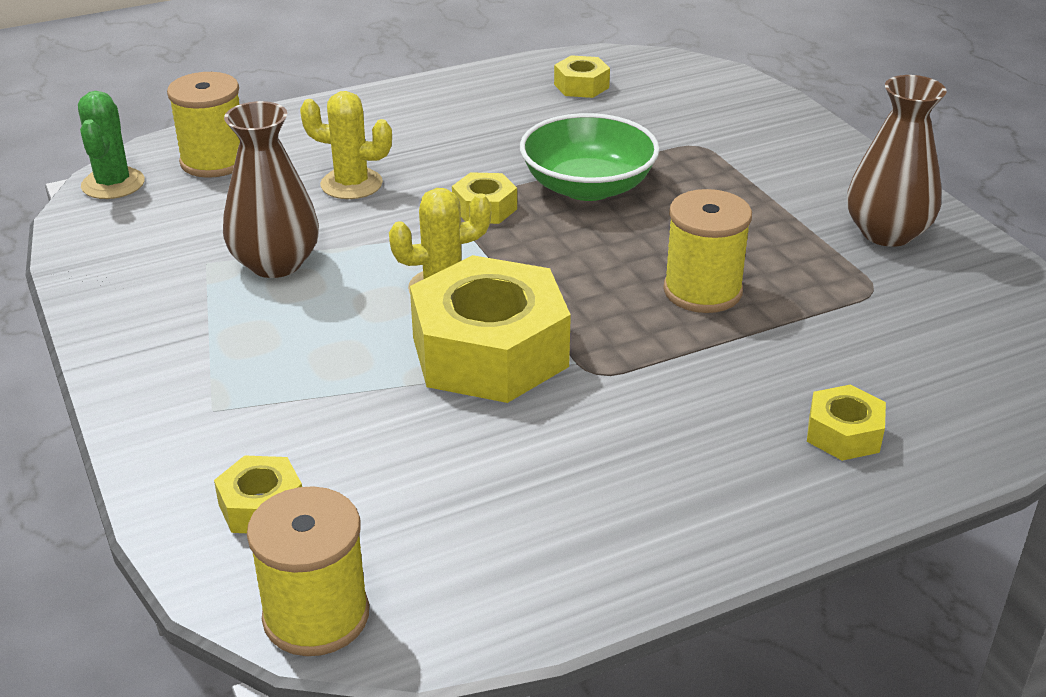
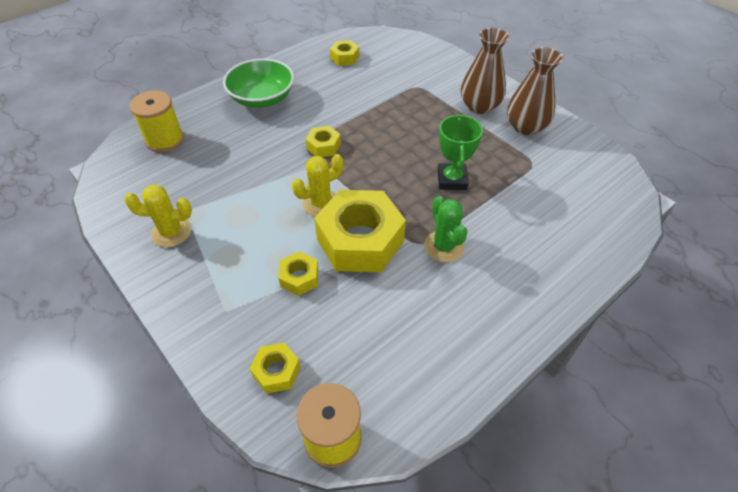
camera: 15 degrees left, 15 degrees up
green cactus [78,91,145,199] -> green cactus moved to [424,196,468,262]
brown vase [223,101,319,278] -> brown vase moved to [461,28,509,114]
yellow cactus [300,91,392,199] -> yellow cactus moved to [124,184,192,247]
green bowl [520,113,660,201] -> green bowl moved to [223,58,294,108]
yellow spool [663,189,752,313] -> green trophy [438,114,483,190]
yellow nut [807,385,886,461] -> yellow nut moved to [278,251,318,296]

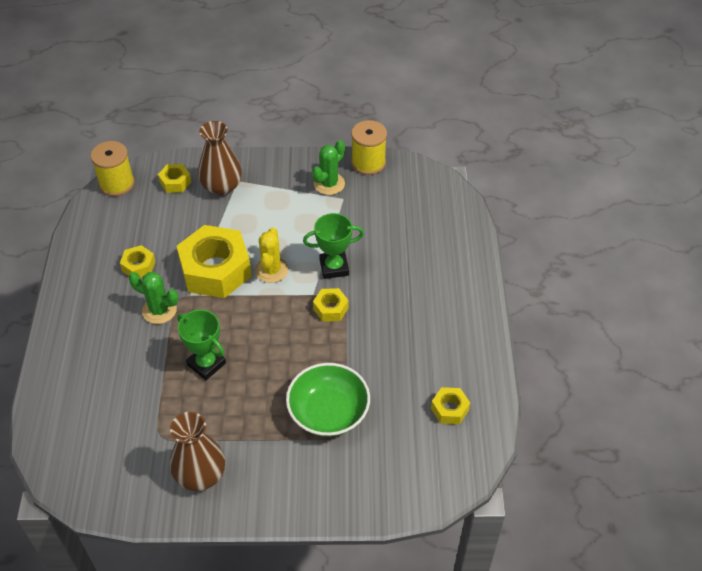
camera: 130 degrees right, 0 degrees up
yellow cactus [124,184,192,247] -> green cactus [312,140,345,195]
yellow spool [130,90,184,152] -> yellow spool moved to [351,120,387,175]
green bowl [223,58,294,108] -> green bowl moved to [286,363,370,437]
yellow nut [278,251,318,296] -> yellow nut moved to [120,245,155,278]
brown vase [461,28,509,114] -> brown vase moved to [198,121,242,195]
none -> green trophy [303,213,364,279]

